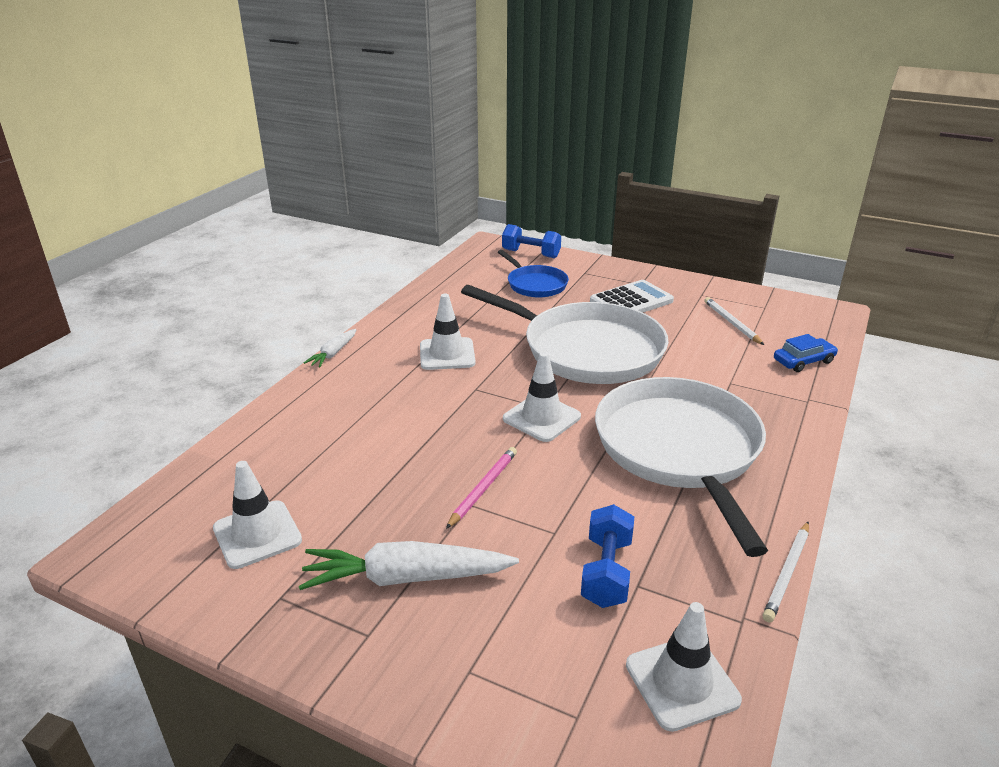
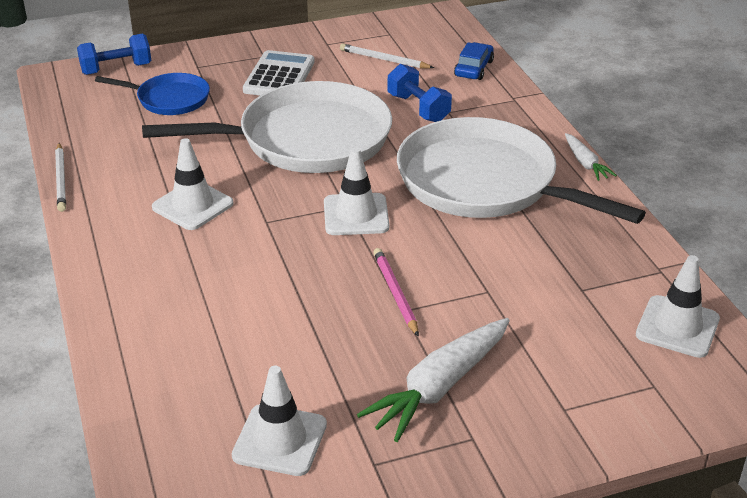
camera: 45 degrees left, 5 degrees up
white carrot [304,329,357,368] -> white carrot moved to [565,133,617,181]
blue dumbbell [581,504,634,608] -> blue dumbbell moved to [388,64,452,122]
white pencil [762,522,809,623] -> white pencil moved to [55,143,66,212]

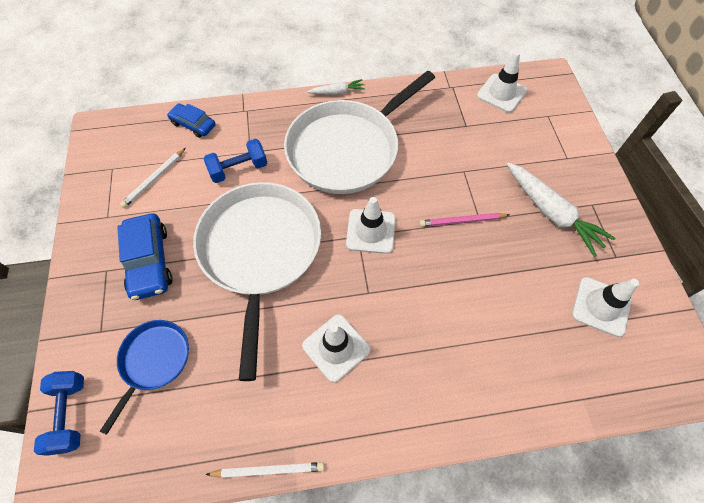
camera: 80 degrees left, 25 degrees up
white calculator [243,50,315,95] -> blue car [117,213,173,300]

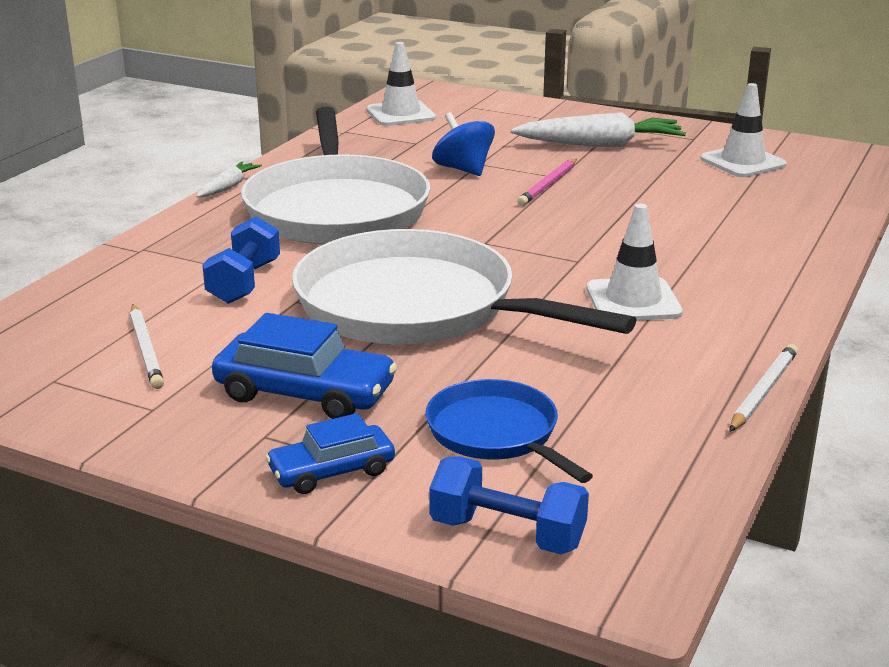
camera: 55 degrees left, 35 degrees down
blue car [167,103,216,138] -> blue car moved to [265,413,395,494]
white traffic cone [346,197,395,254] -> none
none -> blue spinning top [432,112,495,176]

